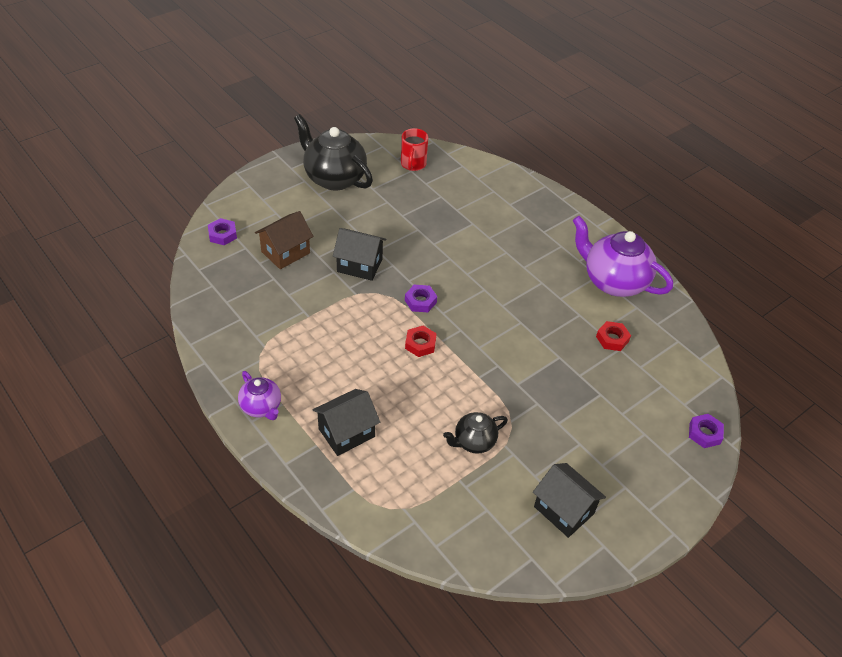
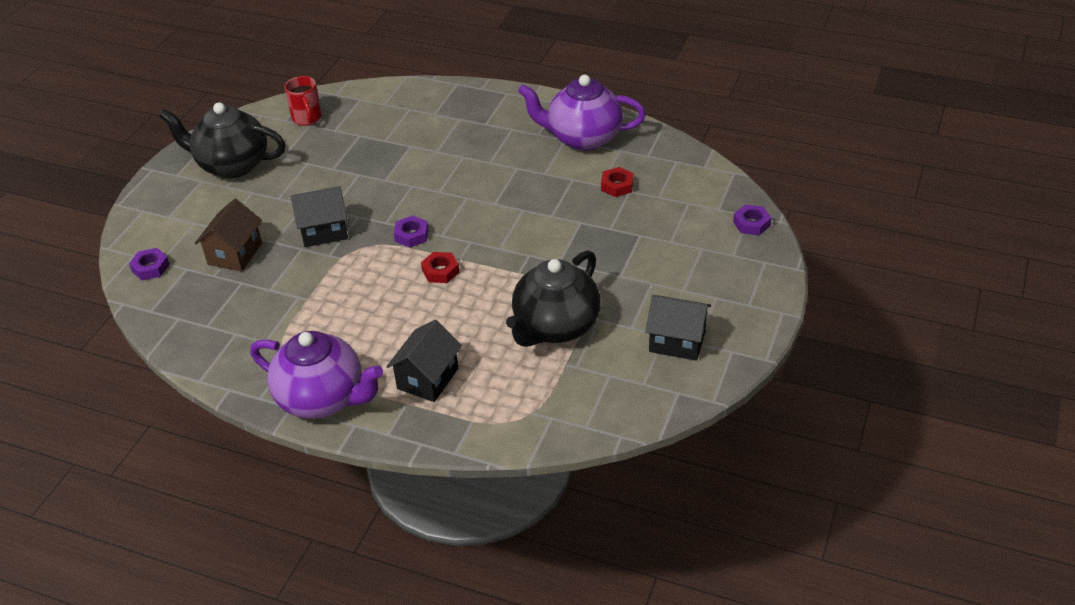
camera: 25 degrees left, 5 degrees down
purple teapot [238,371,281,420] -> purple teapot [250,331,383,419], size x1.87
black teapot [443,412,508,454] -> black teapot [506,250,601,347], size x1.87

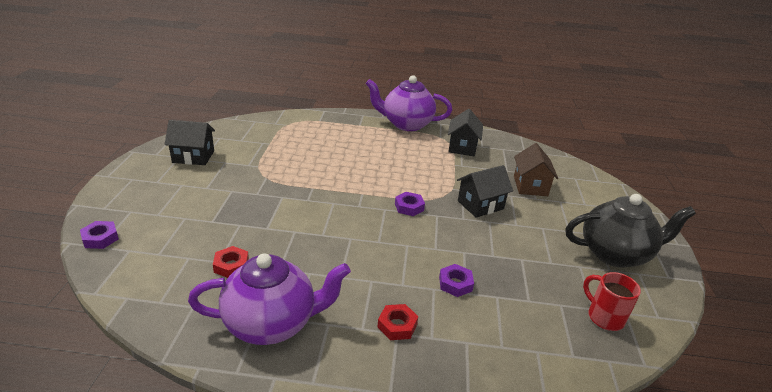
camera: 160 degrees right, 10 degrees down
purple nut [129,248,170,280] -> purple nut moved to [439,264,474,297]
black house [386,320,462,402] -> black house moved to [448,109,483,156]
red nut [421,252,459,283] -> red nut moved to [377,304,418,340]
black teapot [506,250,601,347] -> none

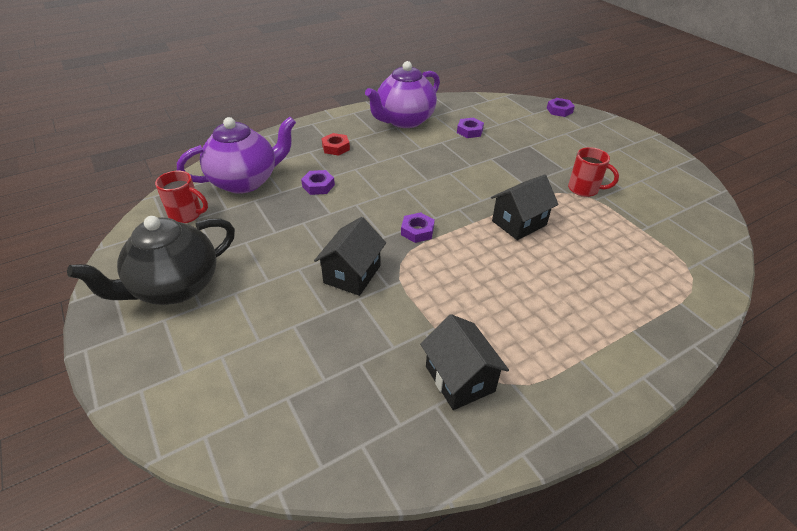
camera: 145 degrees right, 10 degrees up
black house [165,120,215,165] -> black house moved to [491,175,559,240]
red nut [213,246,249,278] -> purple nut [457,118,484,138]
purple teapot [366,75,452,131] -> purple teapot moved to [177,117,296,194]
brown house [514,143,558,196] -> none
none -> red mug [568,147,619,197]

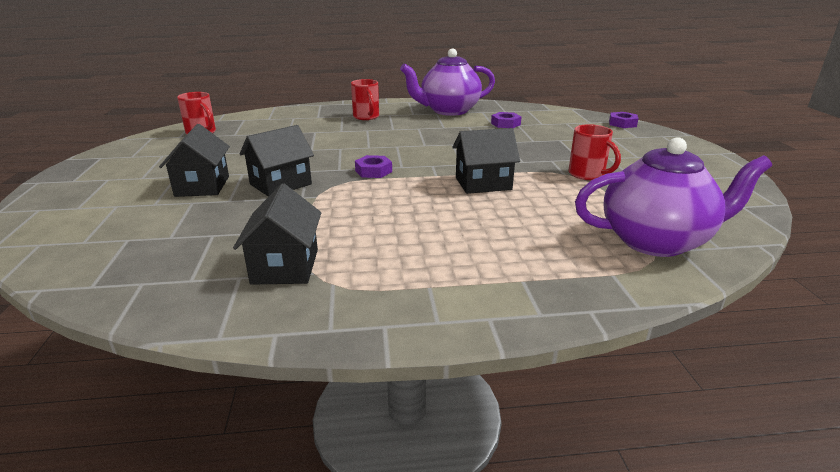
camera: 25 degrees right, 15 degrees down
black teapot [67,216,235,305] -> none
purple teapot [177,117,296,194] -> purple teapot moved to [575,137,772,257]
purple nut [301,170,335,195] -> none
red nut [321,133,350,156] -> red mug [351,79,379,120]
none -> black house [159,124,230,197]

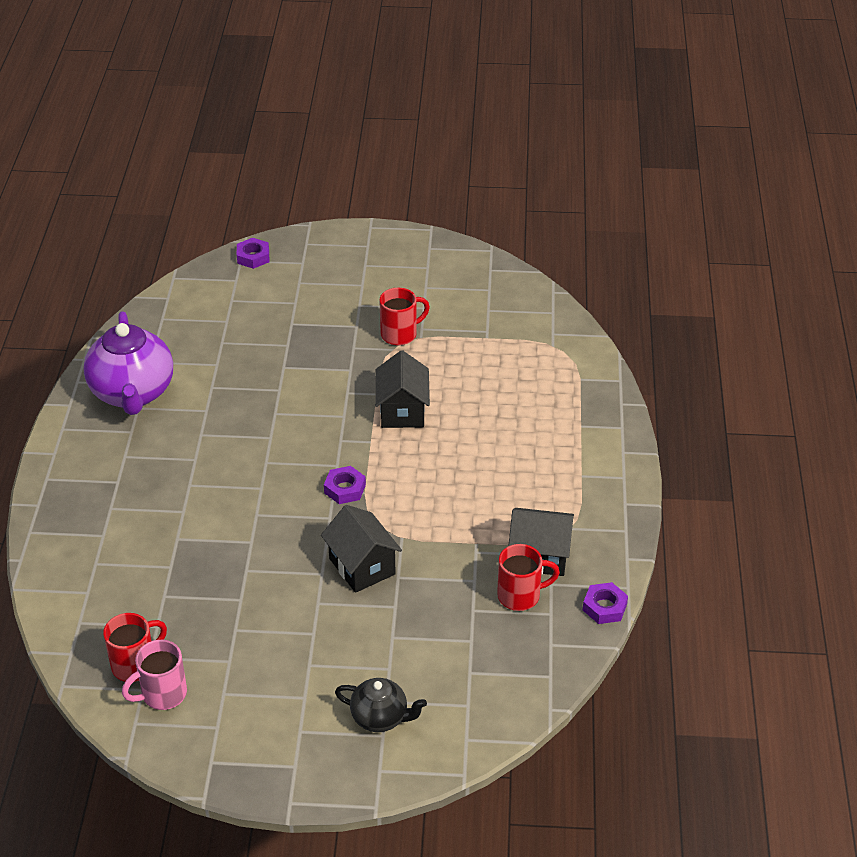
camera: 80 degrees left, 15 degrees up
black house [159,124,230,197] -> none
red mug [351,79,379,120] -> red mug moved to [497,544,560,611]
purple nut [491,112,522,128] -> purple nut moved to [583,582,628,624]
purple teapot [575,137,772,257] -> none
none -> pink mug [122,640,187,710]
none -> black teapot [335,678,427,732]

